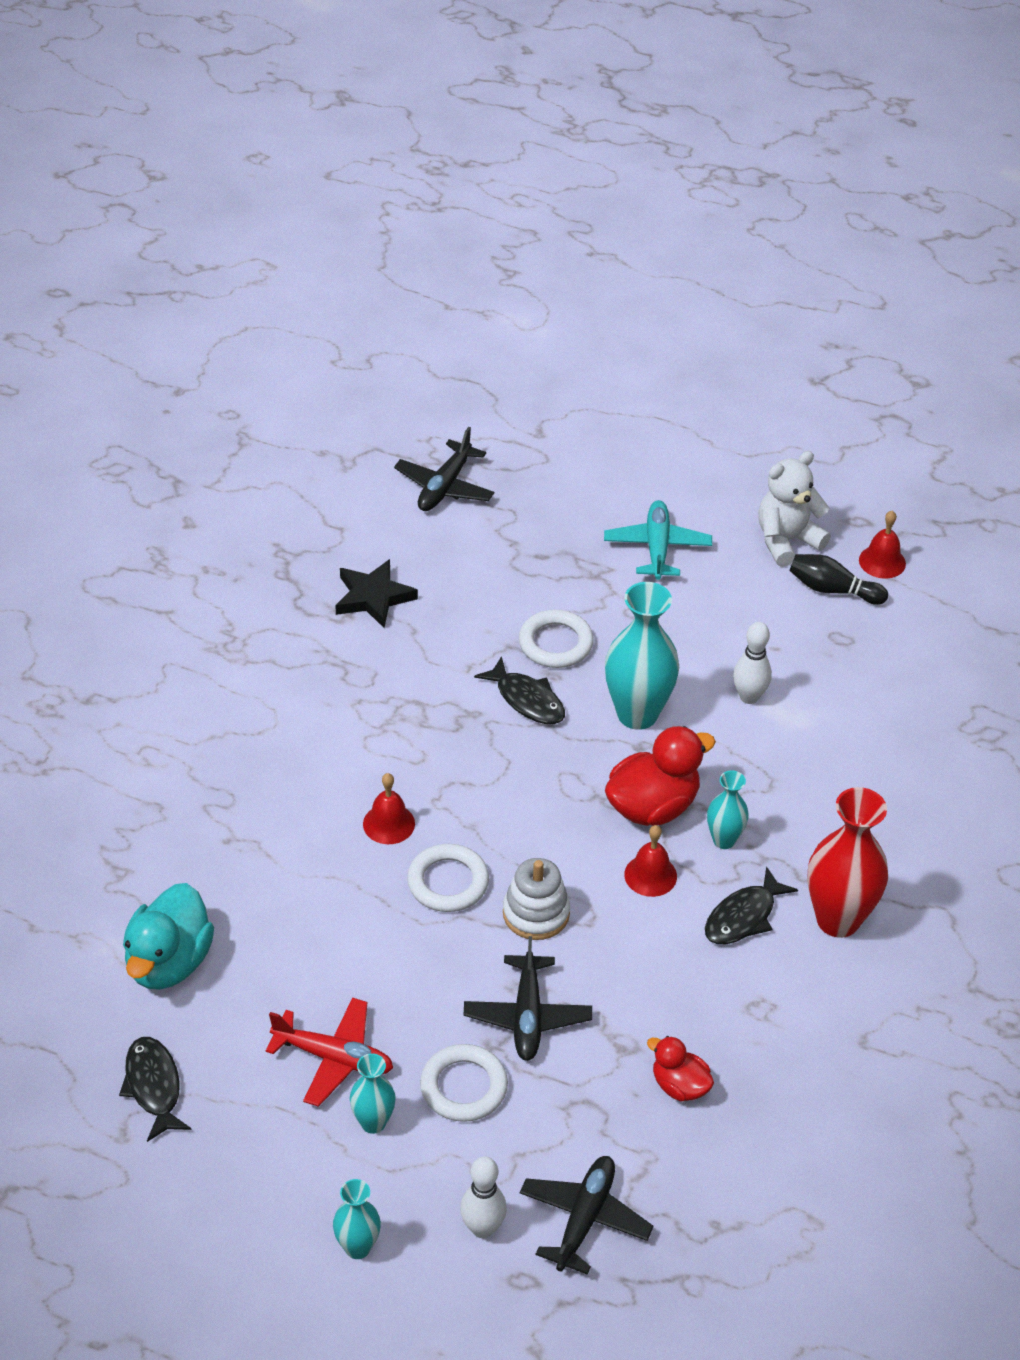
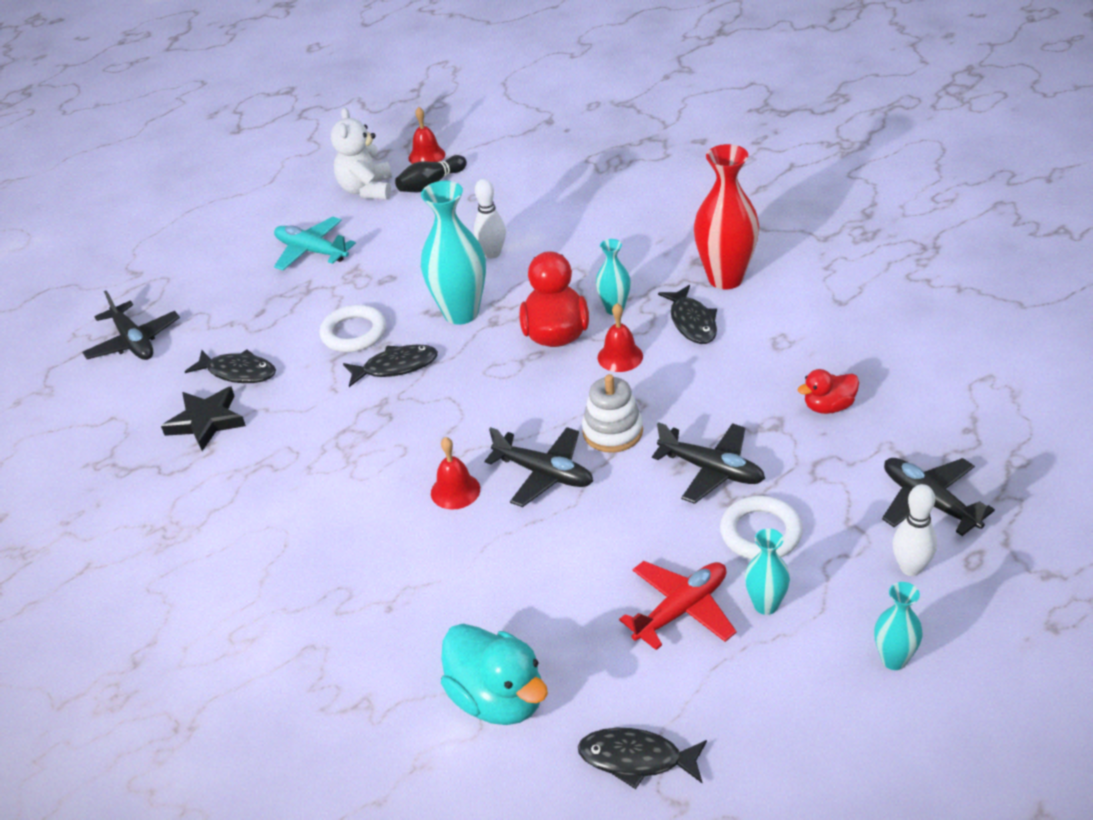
camera: 55 degrees left, 5 degrees down
white ring [407,844,489,912] -> black plane [485,427,593,507]
none -> black fish [185,350,276,383]

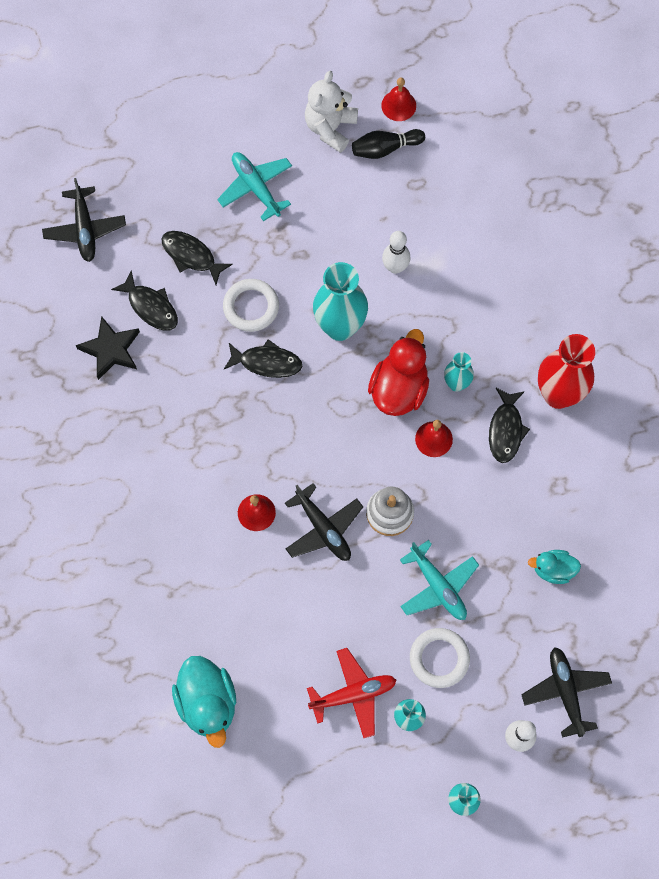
camera: 20 degrees right, 30 degrees up
black fish [578,728,707,789] -> black fish moved to [161,231,233,285]
black plane [652,422,765,504] -> turquoise plane [400,540,479,620]
red duck [798,369,859,414] -> turquoise duck [528,550,581,584]

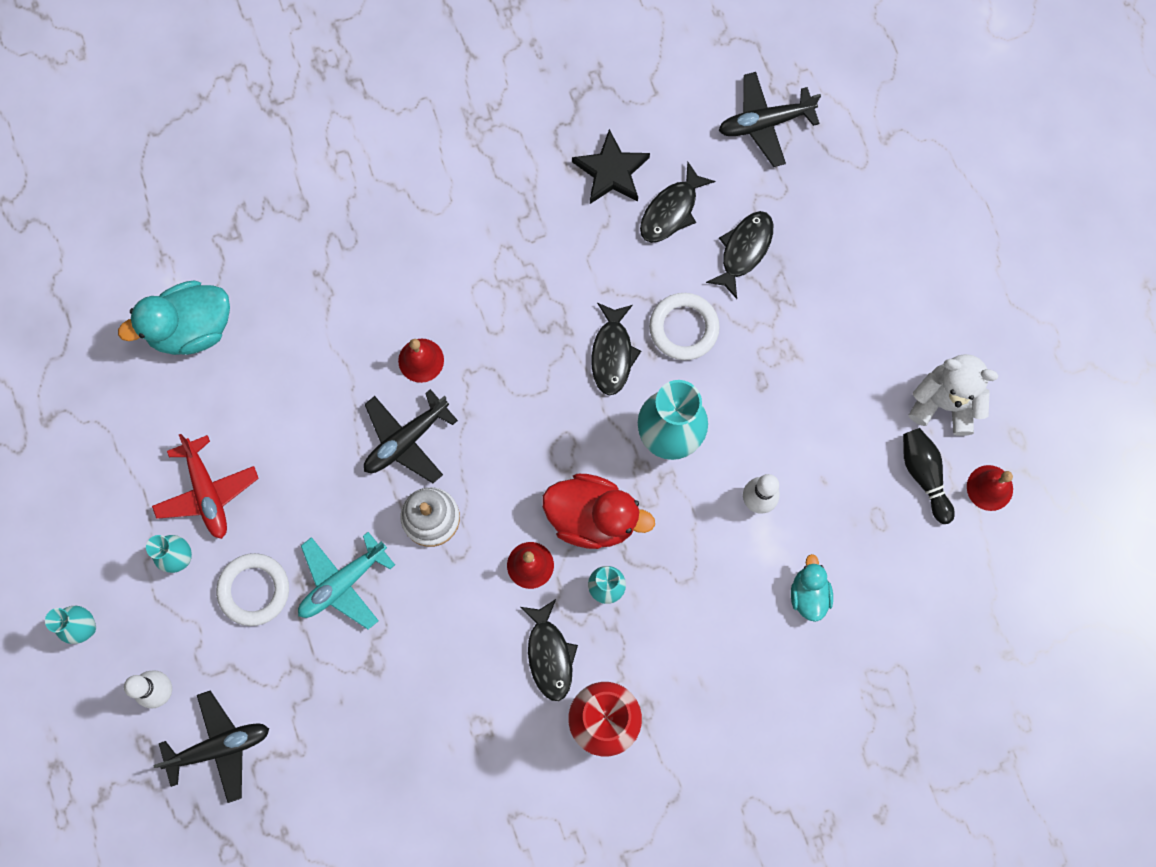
camera: 85 degrees right, 5 degrees up
turquoise plane [217,152,292,221] -> none
black fish [489,388,530,463] -> black fish turned 105 degrees counterclockwise [520,599,578,701]
turquoise duck [528,550,581,584] -> turquoise duck moved to [791,554,833,622]

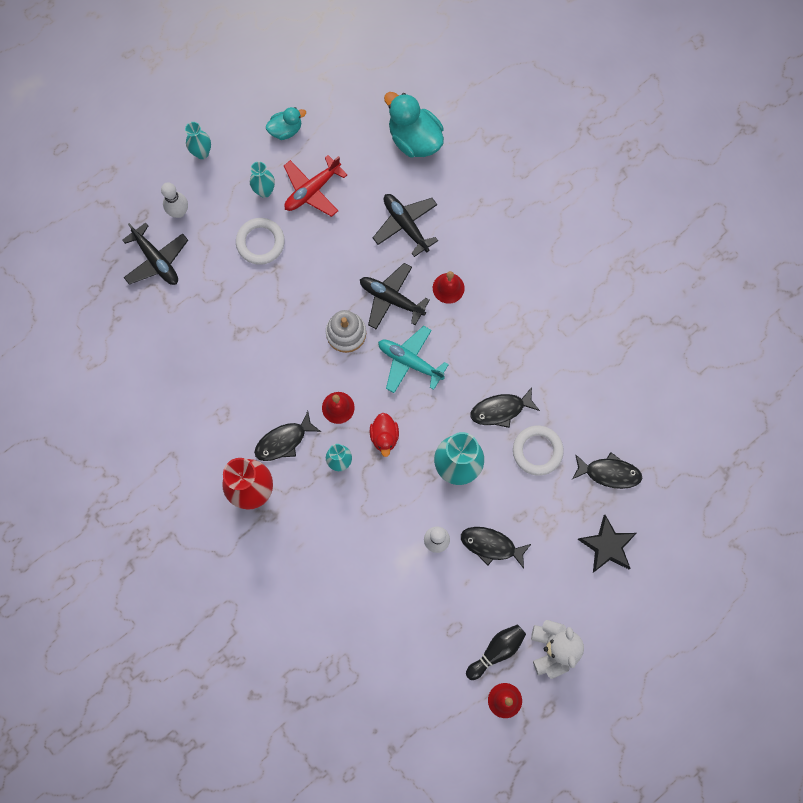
camera: 70 degrees right, 0 degrees up
turquoise plane [298,532,395,629] -> turquoise plane moved to [378,326,449,393]
red duck [543,474,655,549] -> red duck [370,413,399,457], size x0.57
black star [572,129,650,204] -> black star moved to [578,515,637,572]
black fish [640,162,715,243] -> black fish moved to [461,527,531,569]
black plane [718,72,821,167] -> black plane moved to [373,194,438,257]
turquoise duck [791,554,833,622] -> turquoise duck moved to [266,107,306,140]

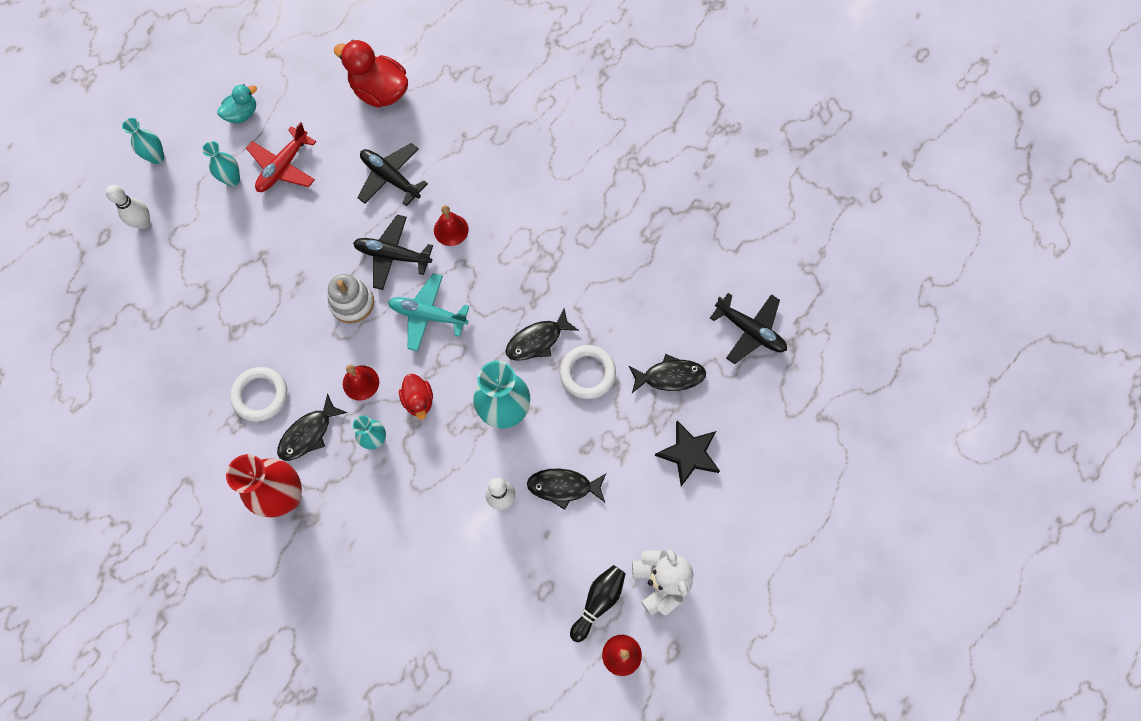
camera: 15 degrees left, 5 degrees down
black plane [122,222,188,285] -> black plane moved to [710,293,787,364]
white ring [236,218,285,265] -> white ring moved to [230,367,287,422]
turquoise duck [384,92,444,158] -> red duck [334,40,408,108]

